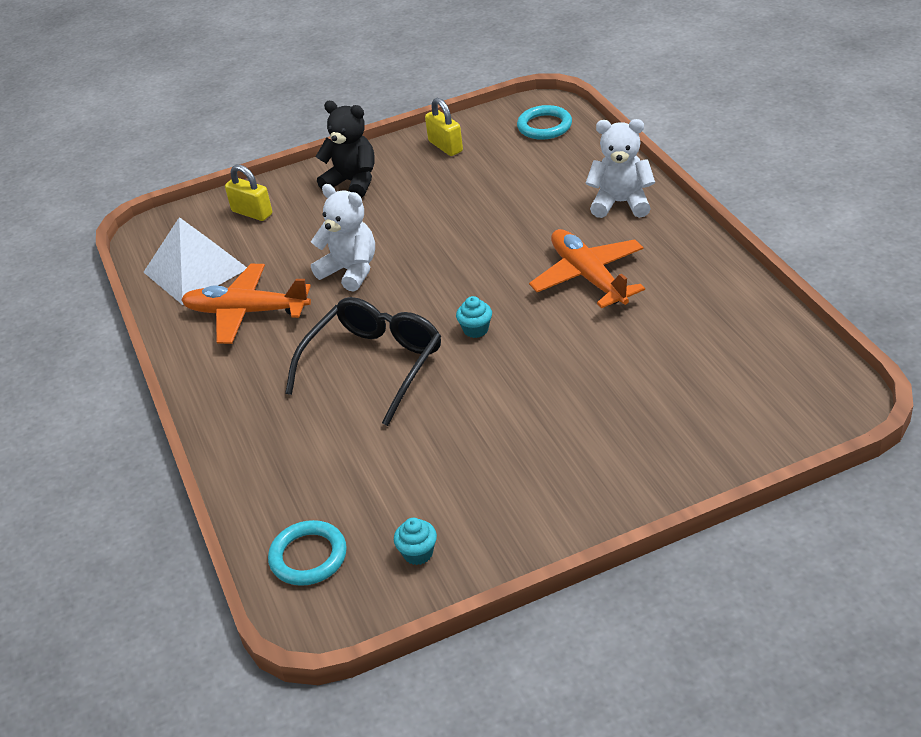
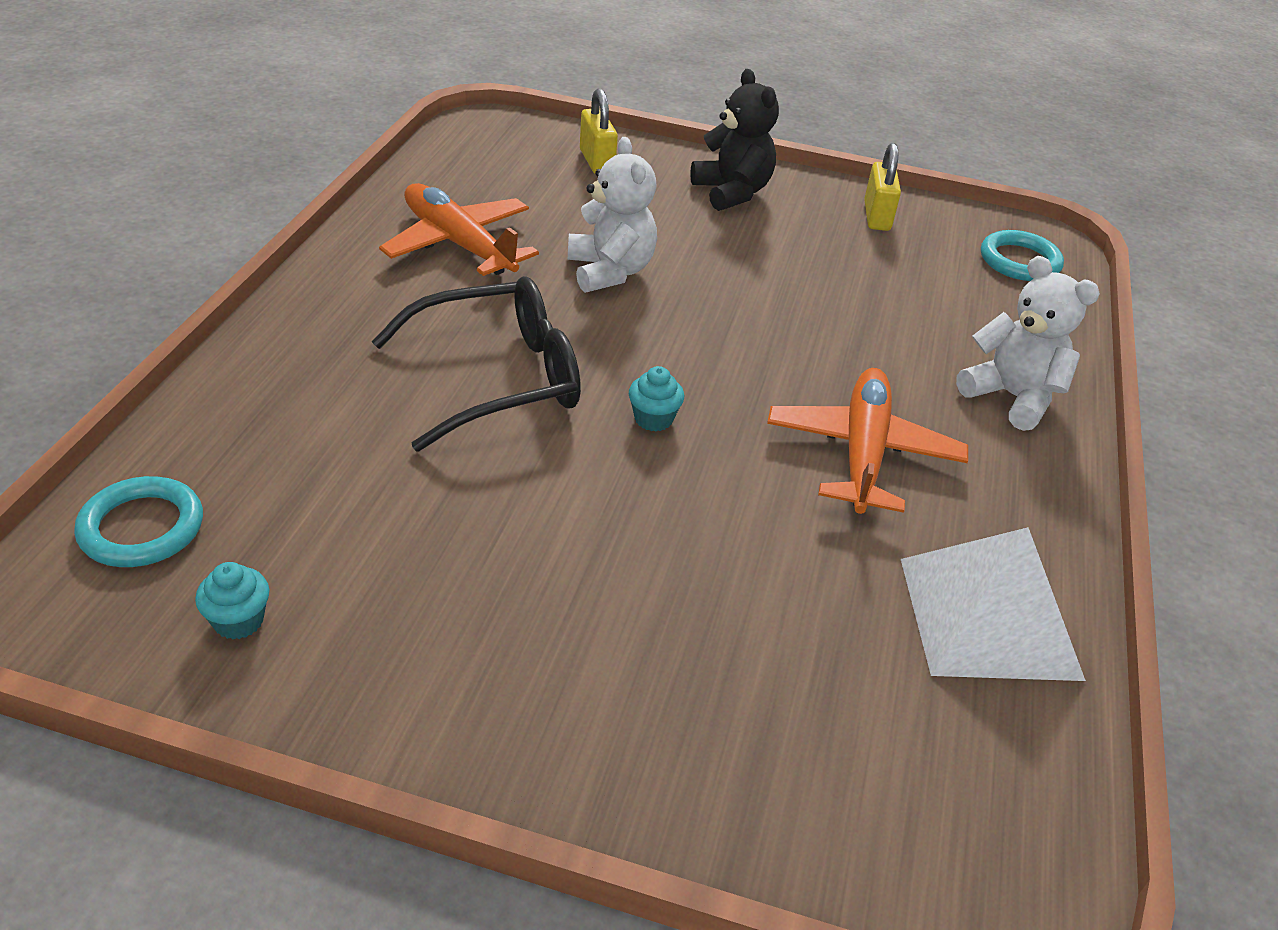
camera: 30 degrees right, 0 degrees up
white pyramid [143,217,247,305] -> white pyramid moved to [901,527,1086,681]

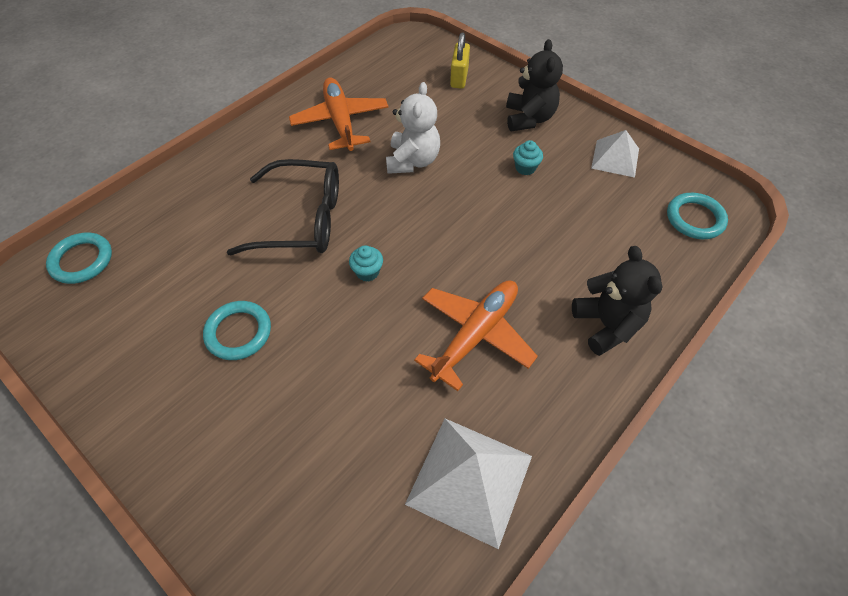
camera: 30 degrees right, 15 degrees up
turquoise cupcake [195,562,269,639] -> turquoise cupcake moved to [513,140,543,175]
yellow padlock [864,143,901,231] -> white pyramid [591,130,639,178]
white teddy bear [956,256,1100,431] -> black teddy bear [572,246,662,356]
none -> turquoise ring [203,301,271,360]

